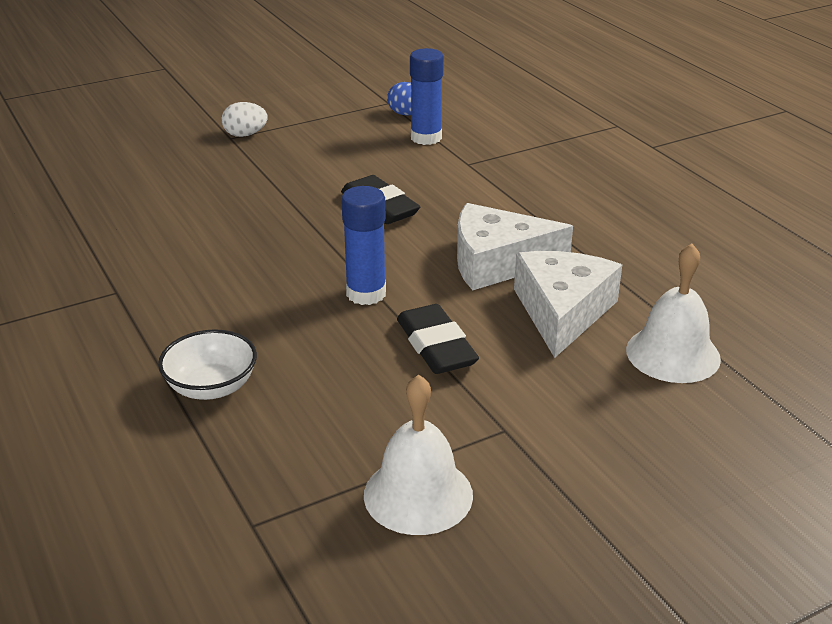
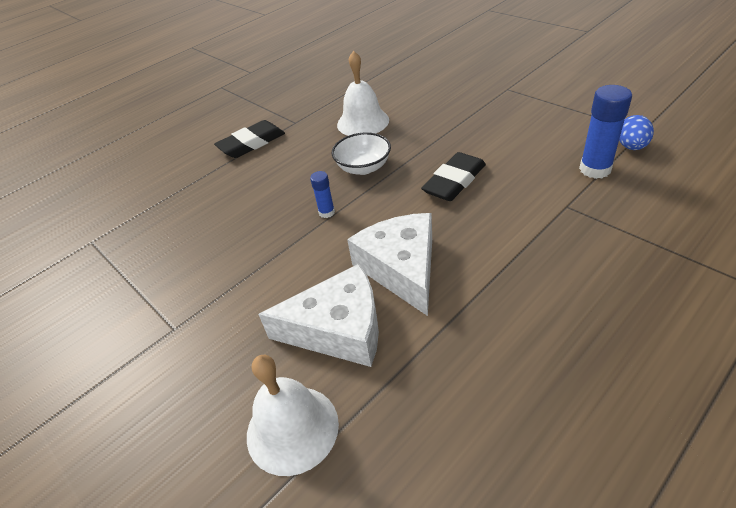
camera: 80 degrees right, 10 degrees up
white bowl [158,329,257,400] -> white bowl moved to [332,132,391,175]
white egg [222,102,268,137] -> none
blue glue stick [341,186,386,305] -> blue glue stick [310,171,335,218], size x0.54
white bell [364,374,473,535] -> white bell moved to [337,51,389,136]
black eraser [397,304,479,374] -> black eraser moved to [214,120,285,158]

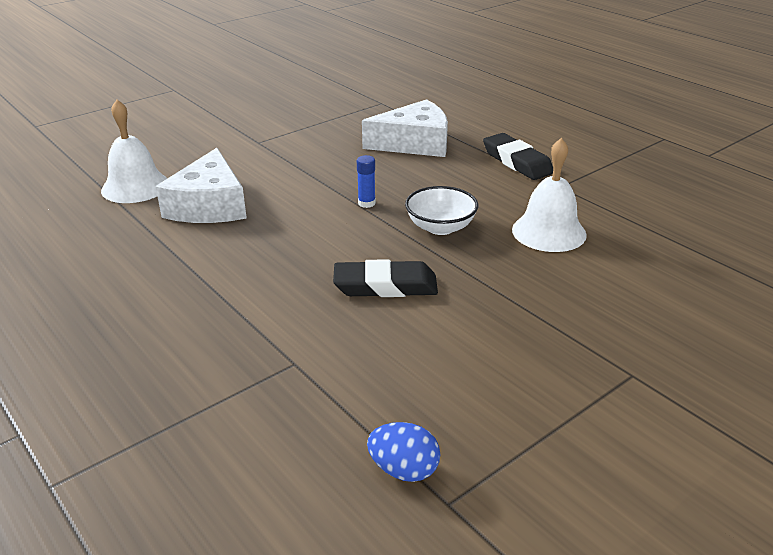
camera: 90 degrees right, 10 degrees down
white cheese [347,213,432,316] -> white cheese moved to [362,99,448,157]
black eraser [421,152,486,201] -> black eraser turned 45 degrees counterclockwise [333,259,438,297]
blue glue stick [579,85,632,179] -> none

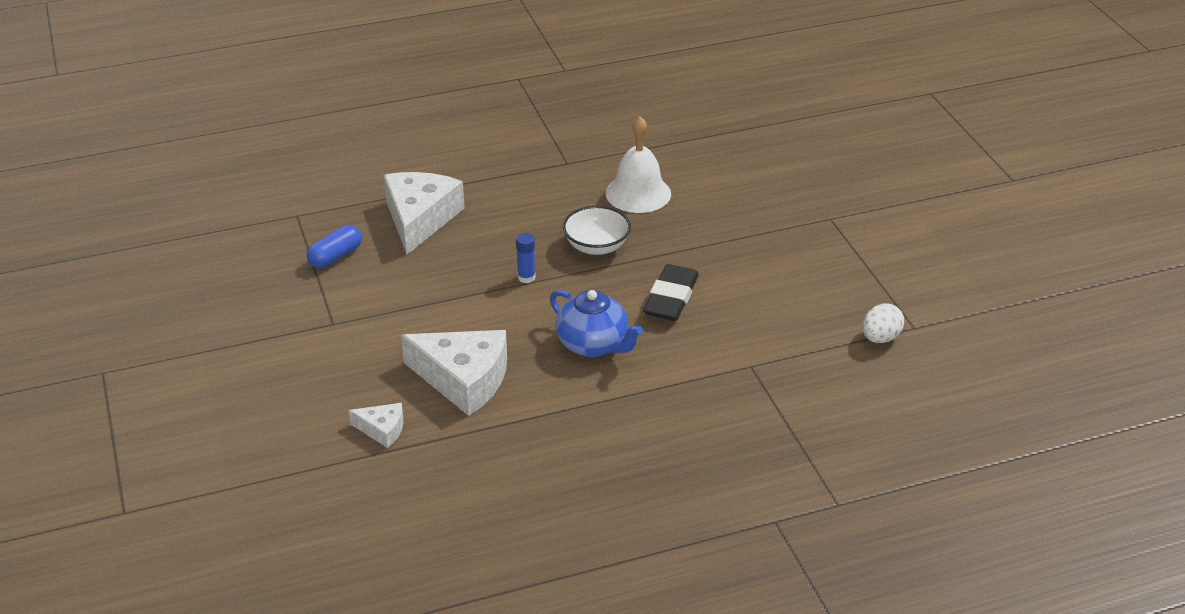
camera: 70 degrees left, 5 degrees up
white bell [101,99,167,203] -> white cheese [348,403,403,448]
blue egg [367,422,440,482] -> white egg [863,303,904,343]
black eraser [483,133,553,180] -> none
none -> blue capsule [307,225,362,268]
none -> blue teapot [550,290,643,357]

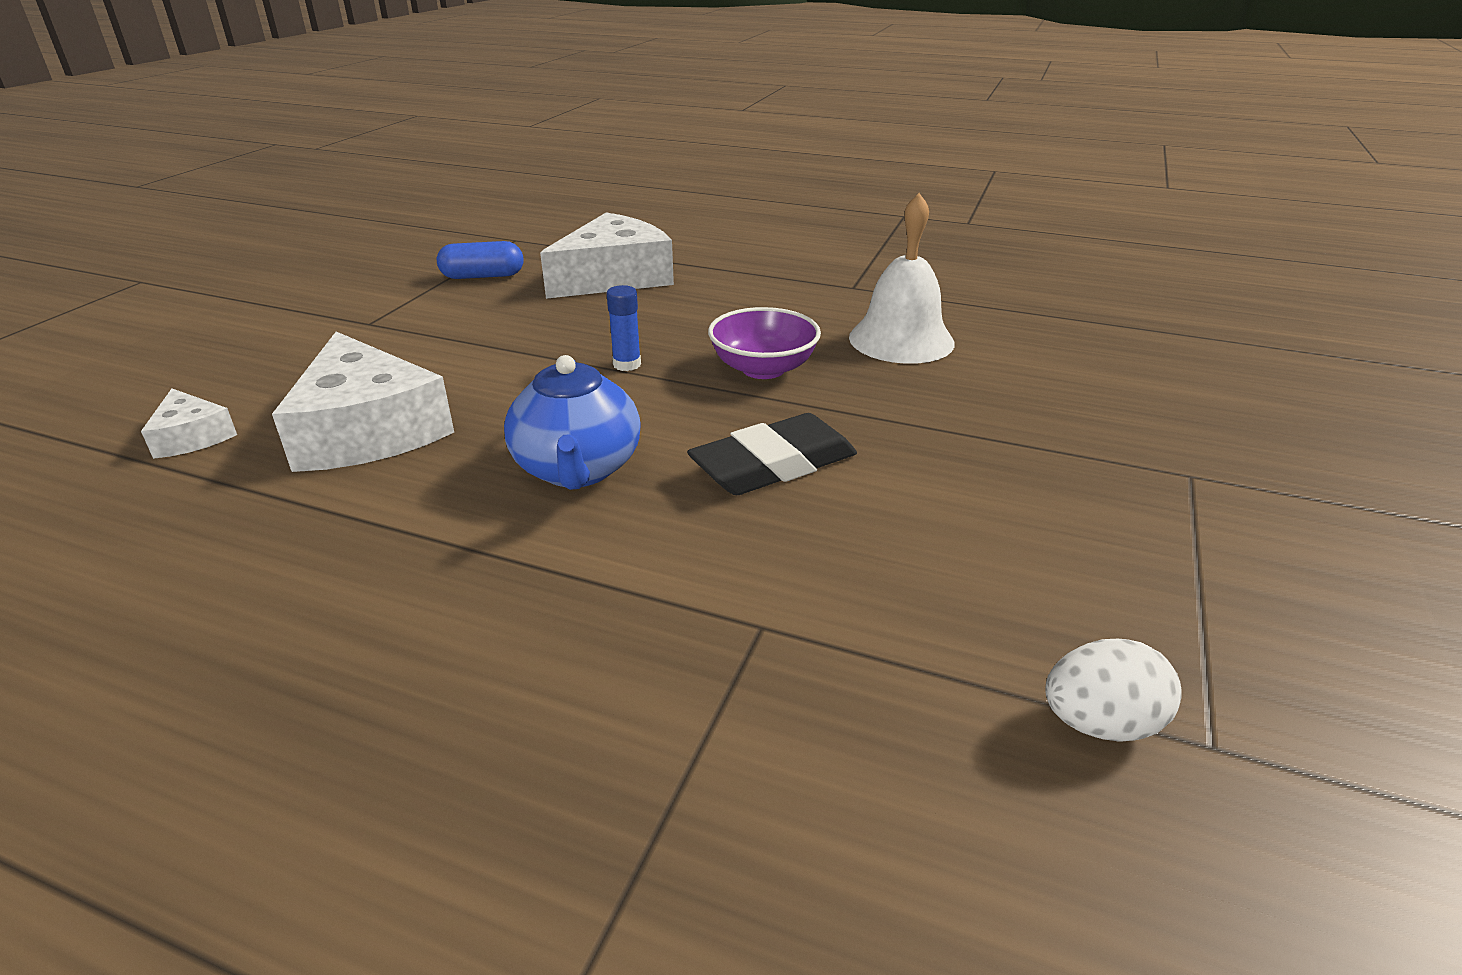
camera: 40 degrees right, 5 degrees down
white bowl [563,206,631,255] -> purple bowl [708,307,821,379]

